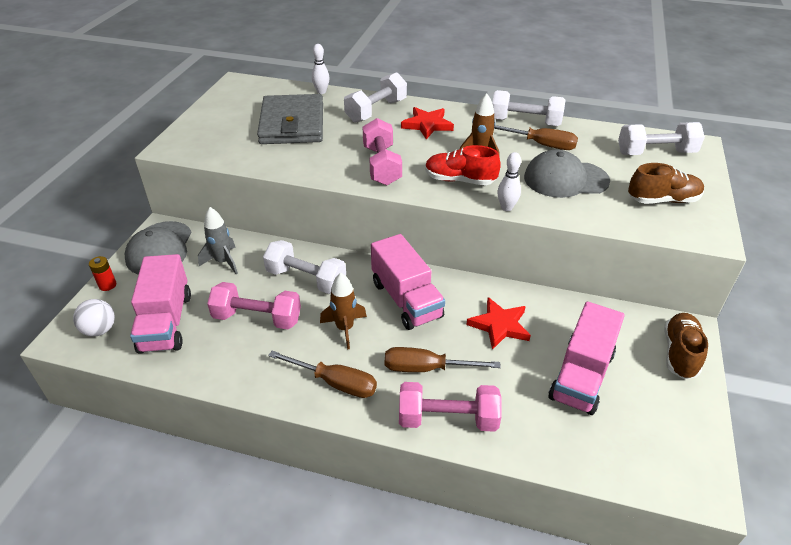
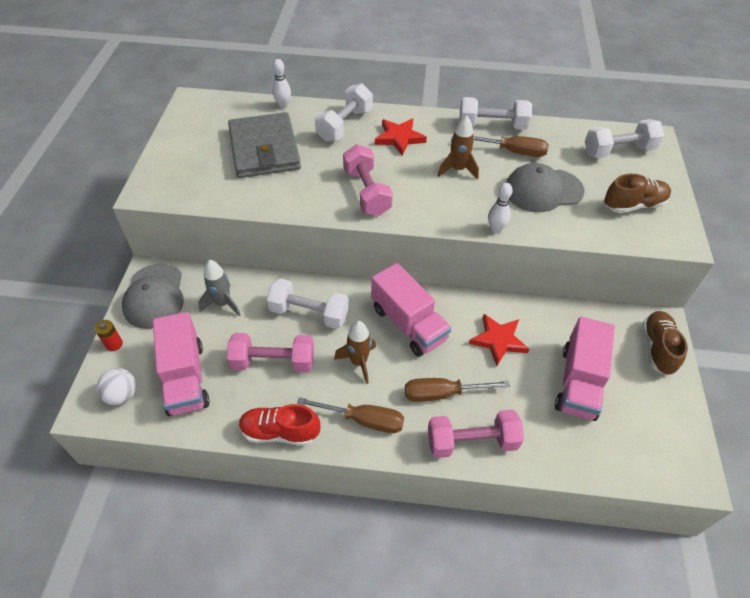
camera: 10 degrees left, 10 degrees up
red shoe [425,145,501,185] -> red shoe moved to [239,404,320,446]

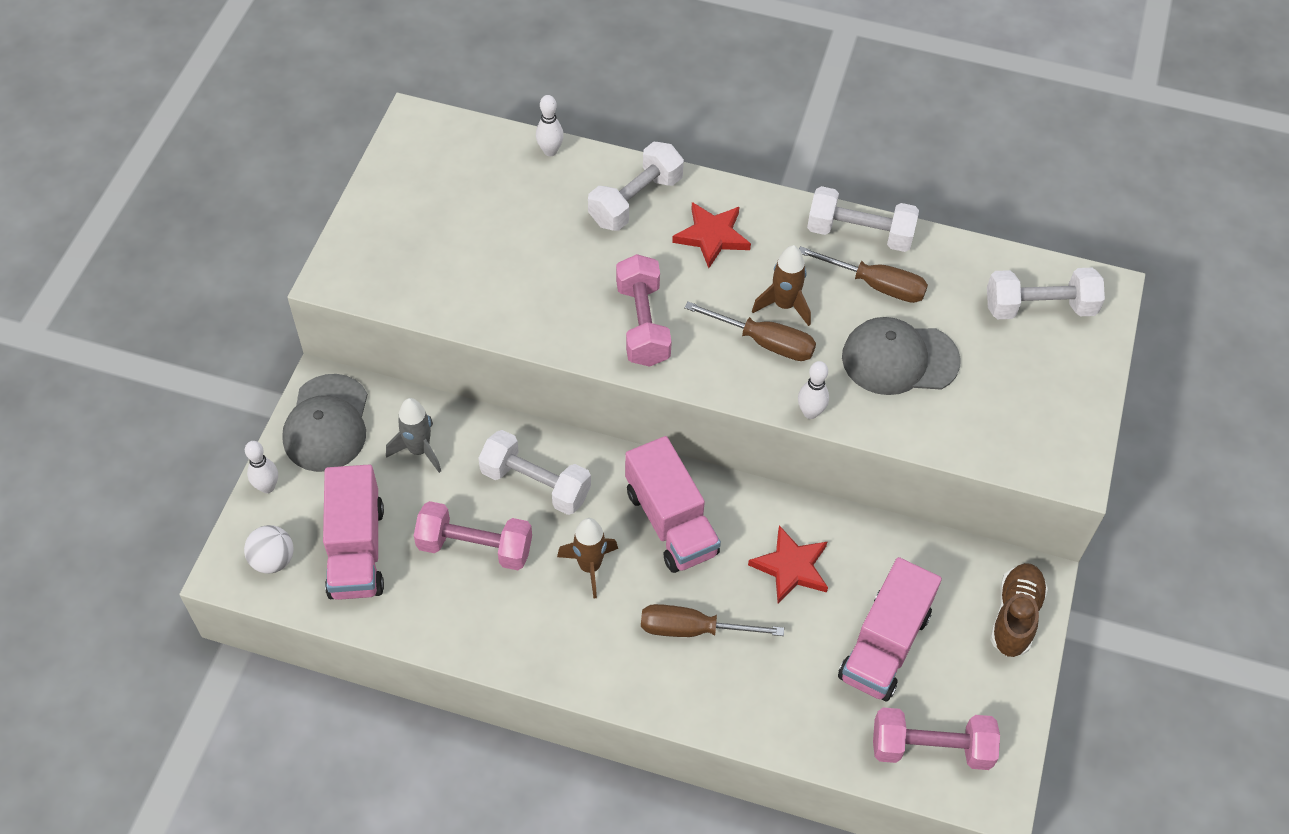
camera: 10 degrees right, 5 degrees up
red battery [95,320,123,351] -> white bowling pin [245,441,278,493]
grey wallet [228,112,301,178] -> none
red shoe [239,404,320,446] -> none
brown screwdriver [297,397,404,433] -> brown screwdriver moved to [684,302,816,361]
pink dumbbell [428,409,524,458] -> pink dumbbell moved to [873,708,1000,770]
brown shoe [604,174,671,213] -> none

